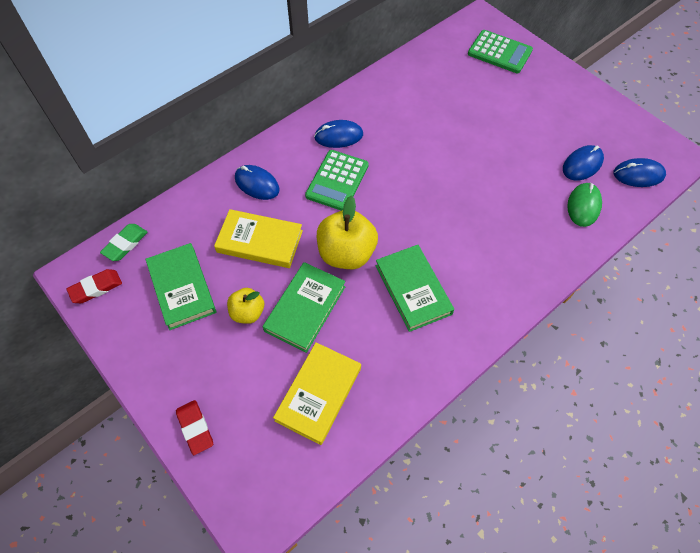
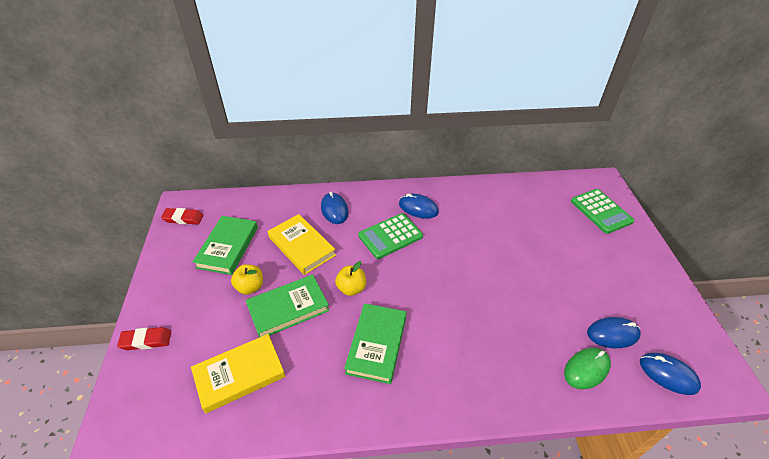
camera: 35 degrees right, 15 degrees down
green eraser [100,224,148,261] -> none
red eraser [176,400,213,455] -> red eraser turned 75 degrees clockwise [117,327,171,350]
yellow apple [317,196,378,269] -> yellow apple [335,261,366,296], size x0.58

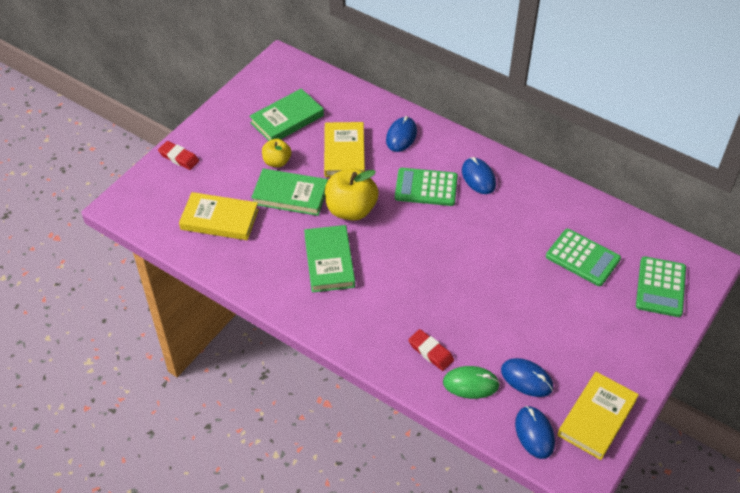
camera: 40 degrees right, 5 degrees up
red eraser [161,208,203,224] -> red eraser moved to [408,329,454,371]
yellow apple [335,261,366,296] -> yellow apple [325,168,379,221], size x1.74
green book [344,303,406,384] -> green book turned 60 degrees counterclockwise [304,225,355,293]
none -> green calculator [546,229,621,286]
none -> yellow book [558,372,639,460]

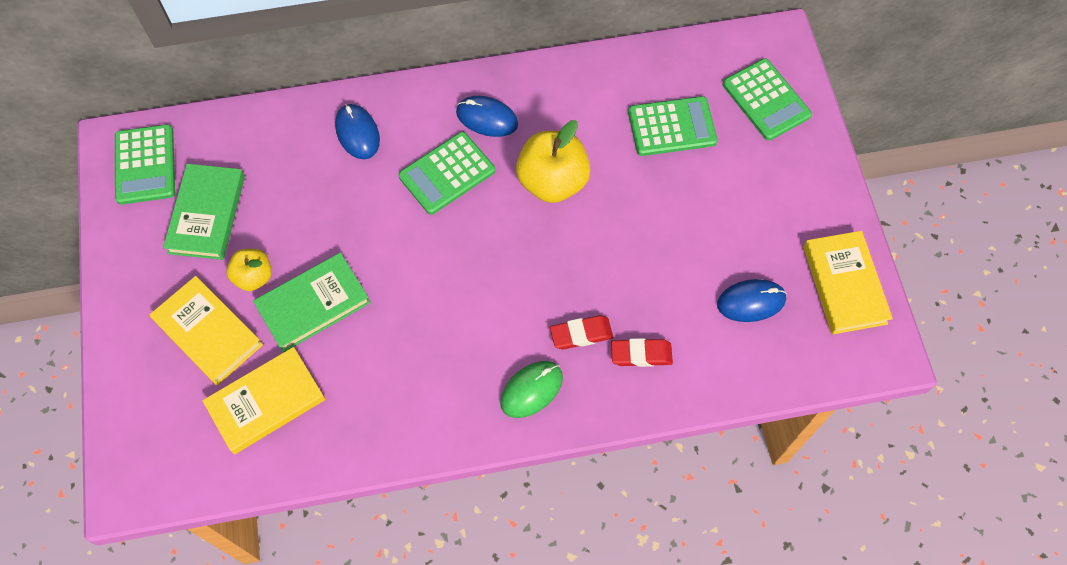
camera: 45 degrees left, 15 degrees up
red eraser [158,141,199,170] -> red eraser moved to [550,315,613,350]
green book [304,225,355,293] -> none
yellow book [324,122,365,177] -> yellow book moved to [149,276,263,385]
yellow apple [325,168,379,221] -> yellow apple moved to [516,120,590,203]
green mouse [443,366,500,399] -> green mouse moved to [500,361,563,418]
blue mouse [515,406,555,459] -> none
none -> green calculator [115,124,175,205]

